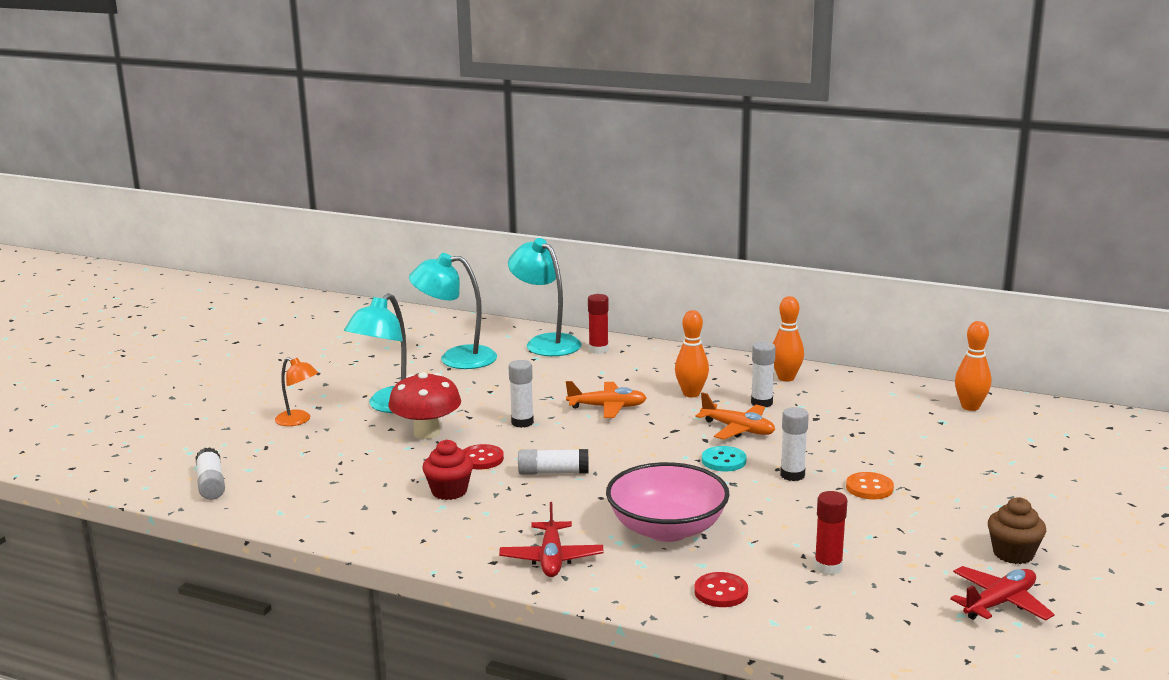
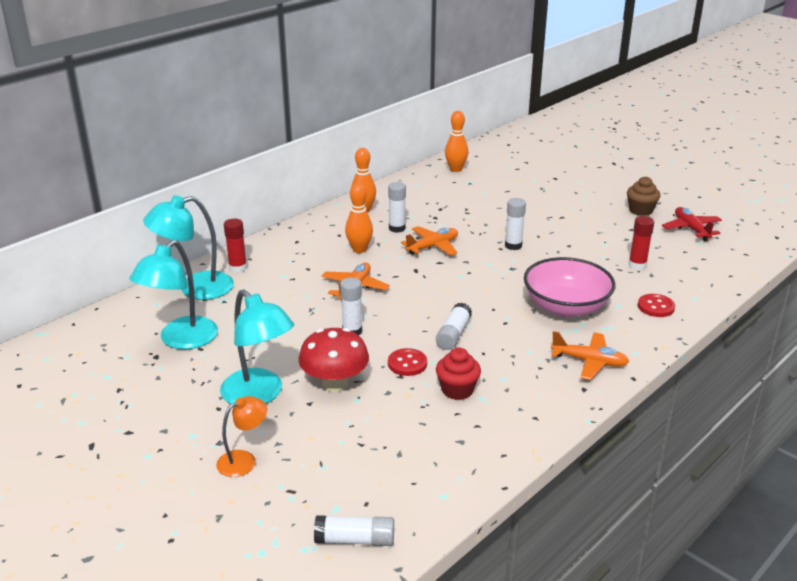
camera: 70 degrees left, 10 degrees up
red plane [499,502,604,577] -> orange plane [551,331,629,380]
turquoise button [702,446,747,471] -> none
orange button [846,472,894,499] -> none

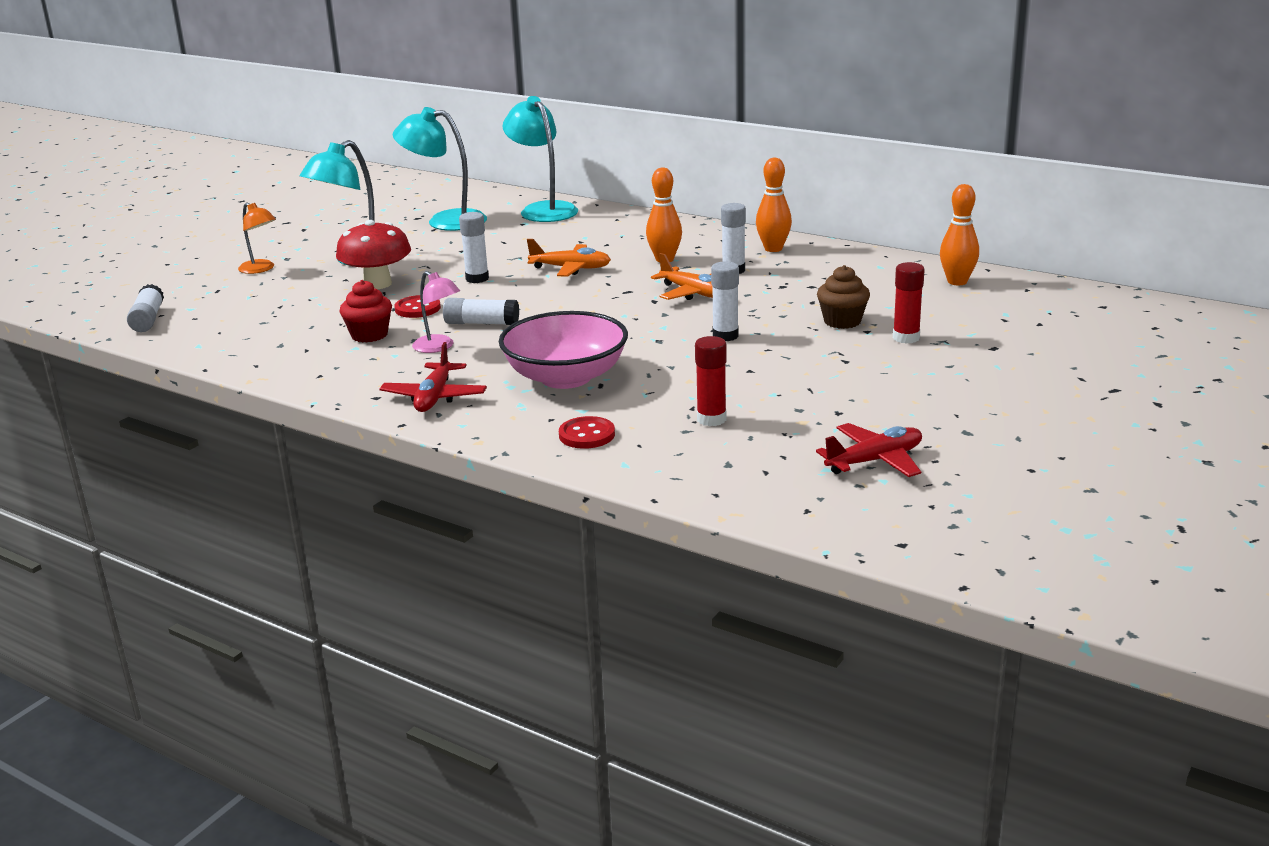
camera: 80 degrees right, 5 degrees down
red glue stick [224,218,247,273] -> red glue stick moved to [893,262,925,344]
orange plane [551,331,629,380] -> red plane [380,342,487,412]
brown cupcake [627,176,660,216] -> brown cupcake moved to [817,265,870,329]
none -> pink lamp [412,271,460,353]

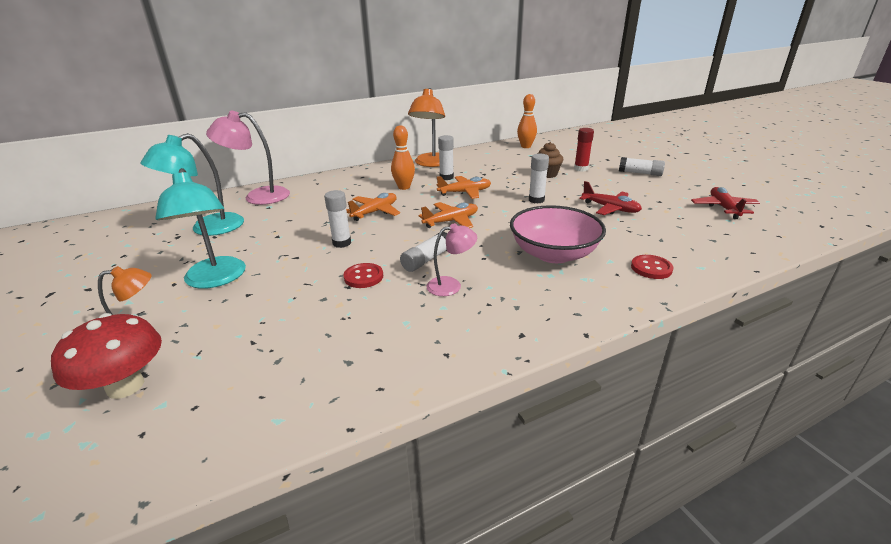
camera: 60 degrees left, 5 degrees up
white glue stick [127,284,164,332] -> white glue stick moved to [619,157,665,176]
red mushroom [336,220,411,289] -> red mushroom moved to [51,313,162,399]
red cupcake [340,280,392,342] -> none
red plane [380,342,487,412] -> red plane moved to [579,181,642,215]
turquoise lamp [503,96,578,222] -> pink lamp [206,111,290,205]
red glue stick [695,336,727,426] -> none
orange bowling pin [756,158,792,252] -> orange lamp [408,88,445,167]
none -> orange plane [419,202,478,228]

